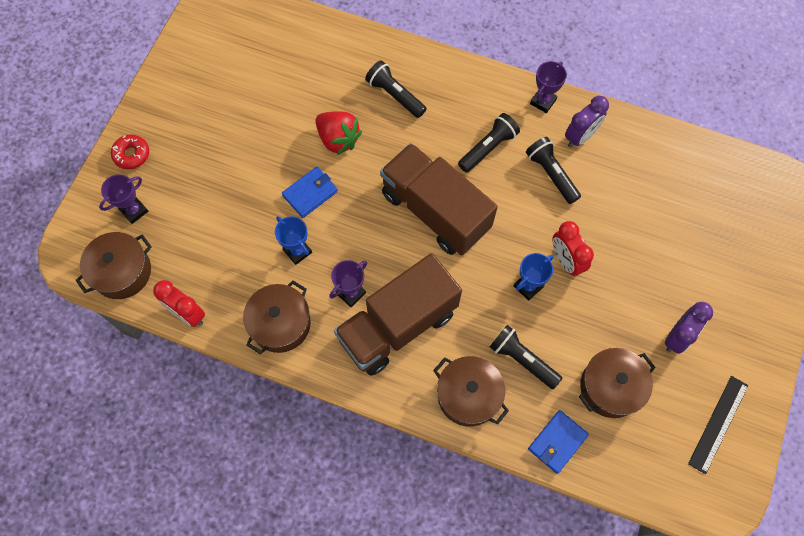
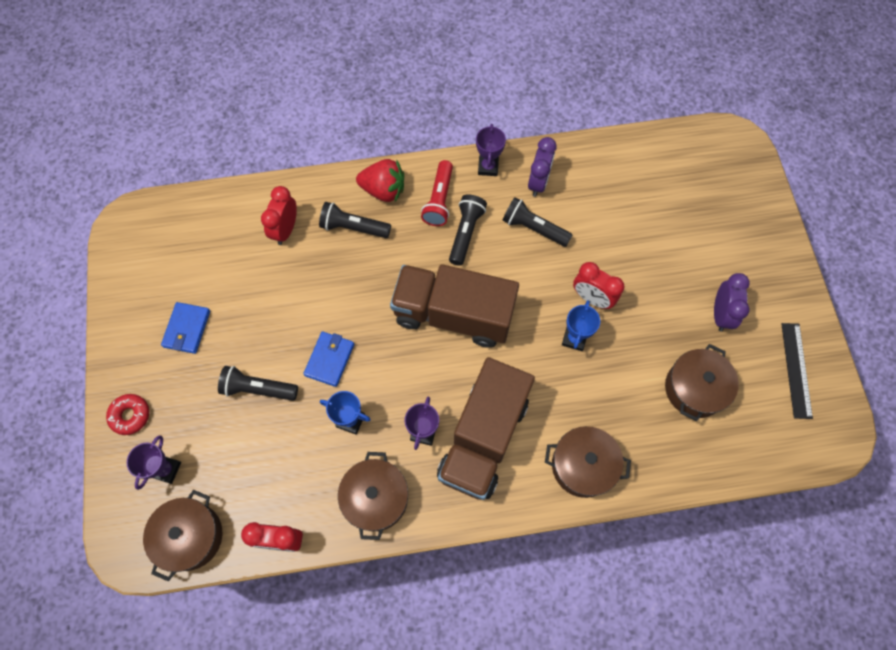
camera: 30 degrees left, 0 degrees up
red strawberry [315,111,362,155] -> red strawberry moved to [356,159,404,202]
black flashlight [490,325,562,389] -> black flashlight moved to [218,366,298,401]
blue wallet [528,410,589,474] -> blue wallet moved to [161,302,210,354]
none -> red clock [261,186,297,245]
none -> red flashlight [421,160,453,226]

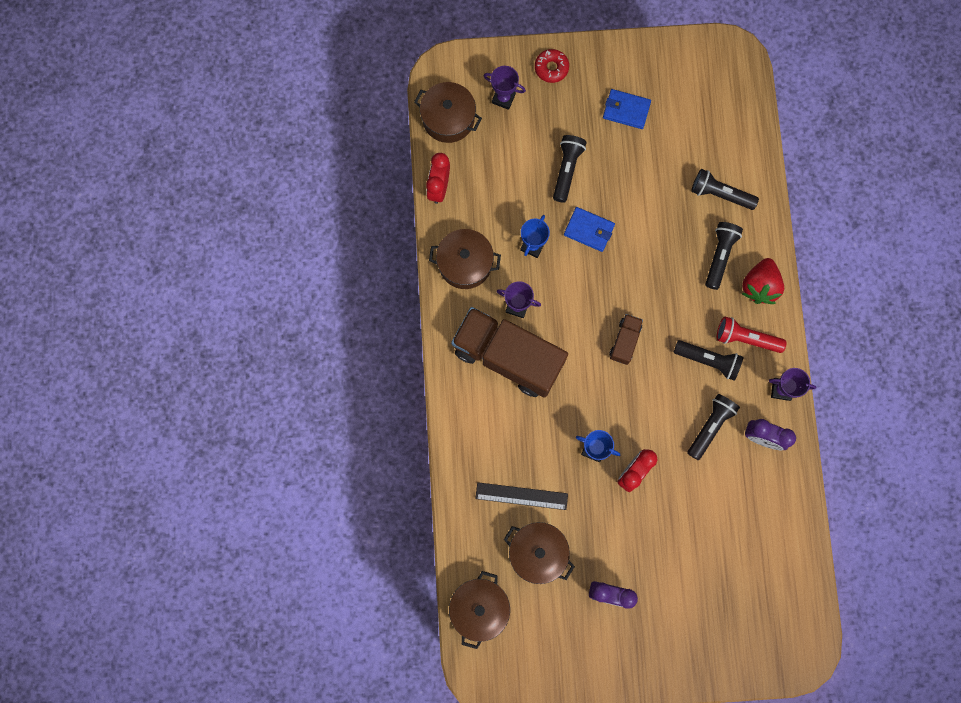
camera: 95 degrees right, 10 degrees up
red clock [261,186,297,245] -> black flashlight [691,169,759,210]
brown truck [390,264,519,348] -> brown truck [609,314,643,365], size x0.44
brown pot [545,426,631,498] -> brown pot moved to [449,571,510,649]
black ruler [781,323,813,419] -> black ruler moved to [475,482,568,510]

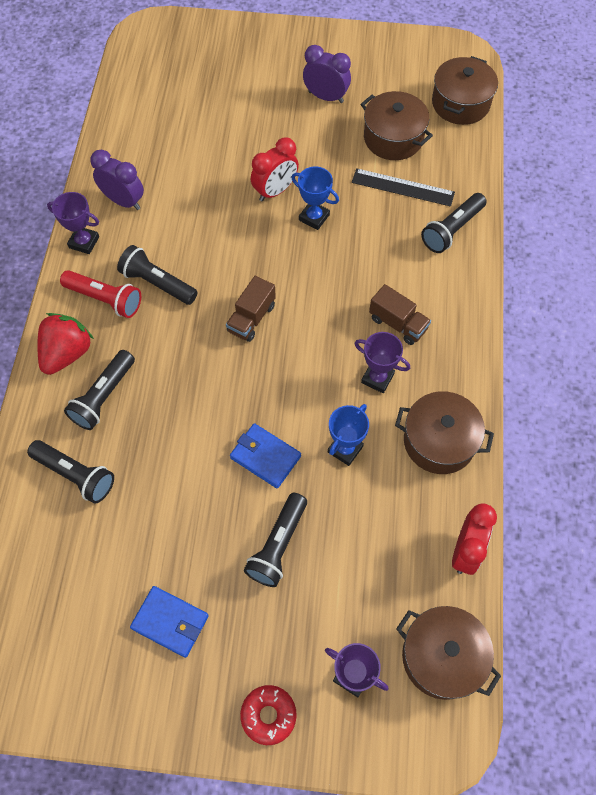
camera: 170 degrees left, 15 degrees down
brown truck [451,307,568,398] -> brown truck [369,284,431,345], size x0.44
black flashlight [687,394,740,460] -> black flashlight moved to [421,193,487,253]

